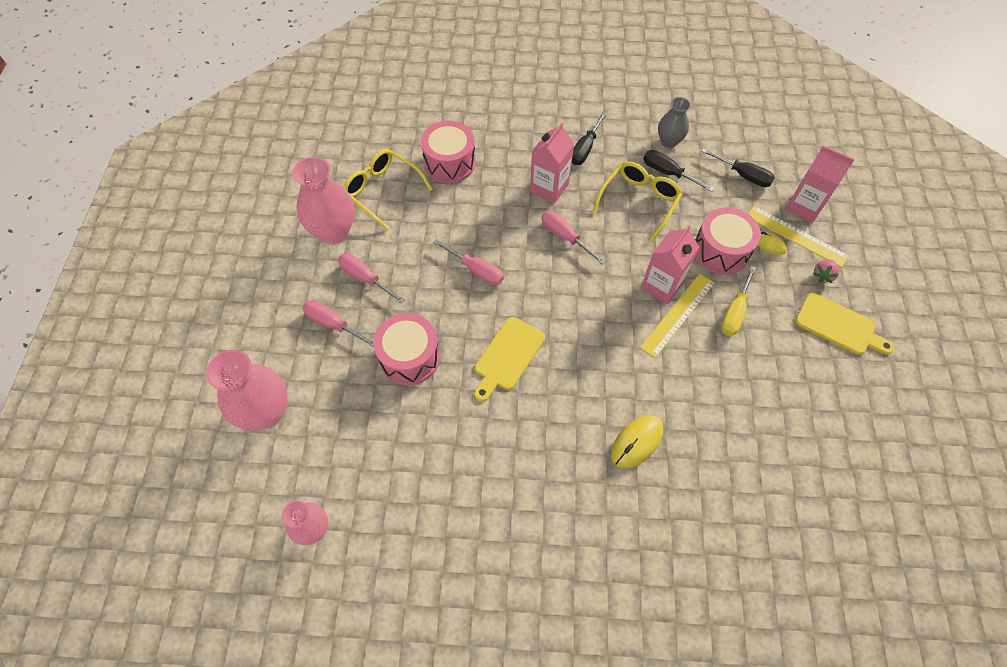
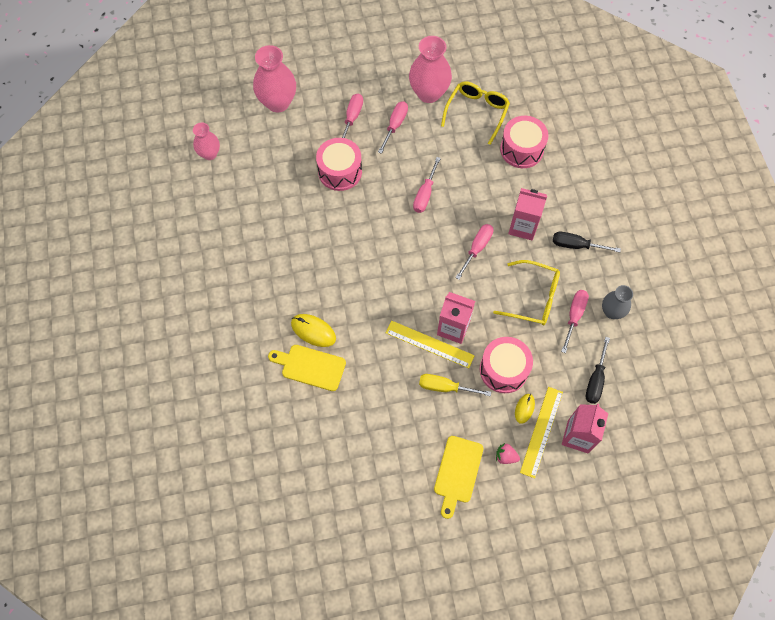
camera: 75 degrees right, 5 degrees up
yellow cutting board [474,317,545,402] -> yellow cutting board moved to [268,345,346,391]
black screwdriver [643,150,715,192] -> pink screwdriver [561,290,589,353]

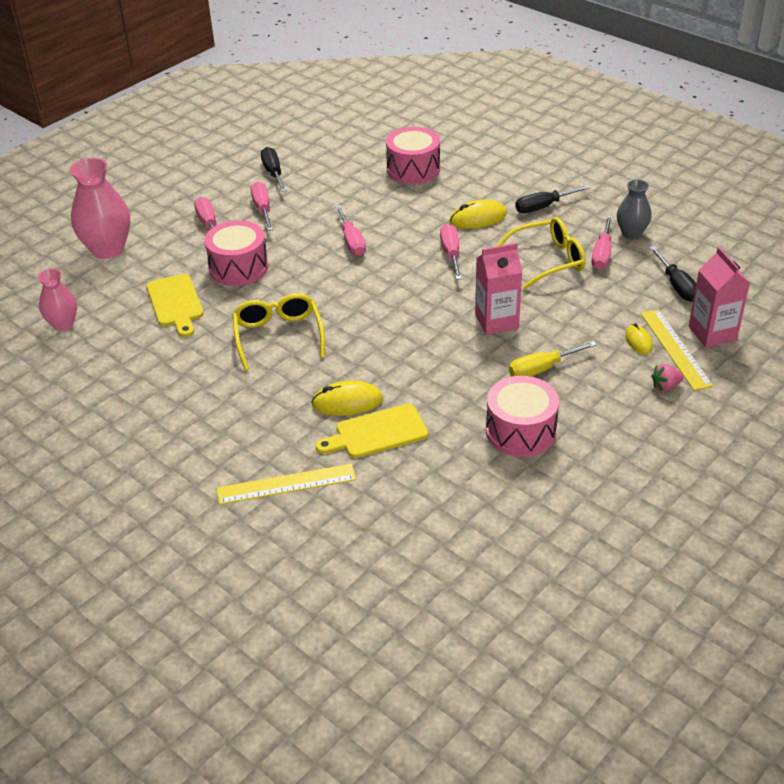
camera: 35 degrees left, 25 degrees down
yellow ruler [386,321,475,368] -> yellow ruler moved to [217,464,356,505]
pink vase [409,36,452,103] -> black screwdriver [261,147,286,192]
yellow cutting board [434,436,483,519] -> yellow cutting board moved to [147,274,204,337]
yellow glasses [441,81,510,145] -> yellow glasses moved to [233,293,325,371]
pink drum [480,337,533,393] -> pink drum moved to [486,376,559,457]
pink carton [508,188,547,240] -> yellow mouse [450,199,507,229]
pink screwdriver [561,290,589,353] -> pink screwdriver turned 150 degrees counterclockwise [591,215,613,269]

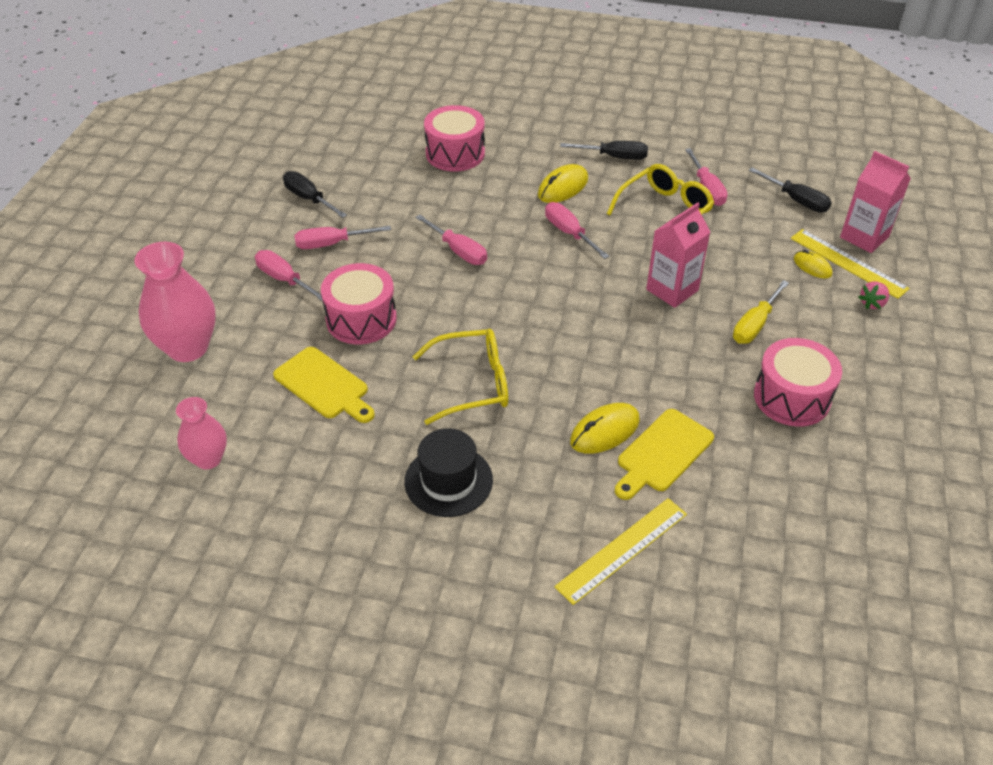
camera: 30 degrees left, 5 degrees up
yellow glasses [233,293,325,371] -> yellow glasses turned 120 degrees clockwise [413,329,508,425]
pink screwdriver [251,182,273,231] -> pink screwdriver turned 60 degrees counterclockwise [294,226,391,249]
black screwdriver [515,185,590,213] -> black screwdriver turned 120 degrees counterclockwise [560,141,648,160]
grey vase [617,179,652,239] -> none
none -> black hat [404,428,493,517]

